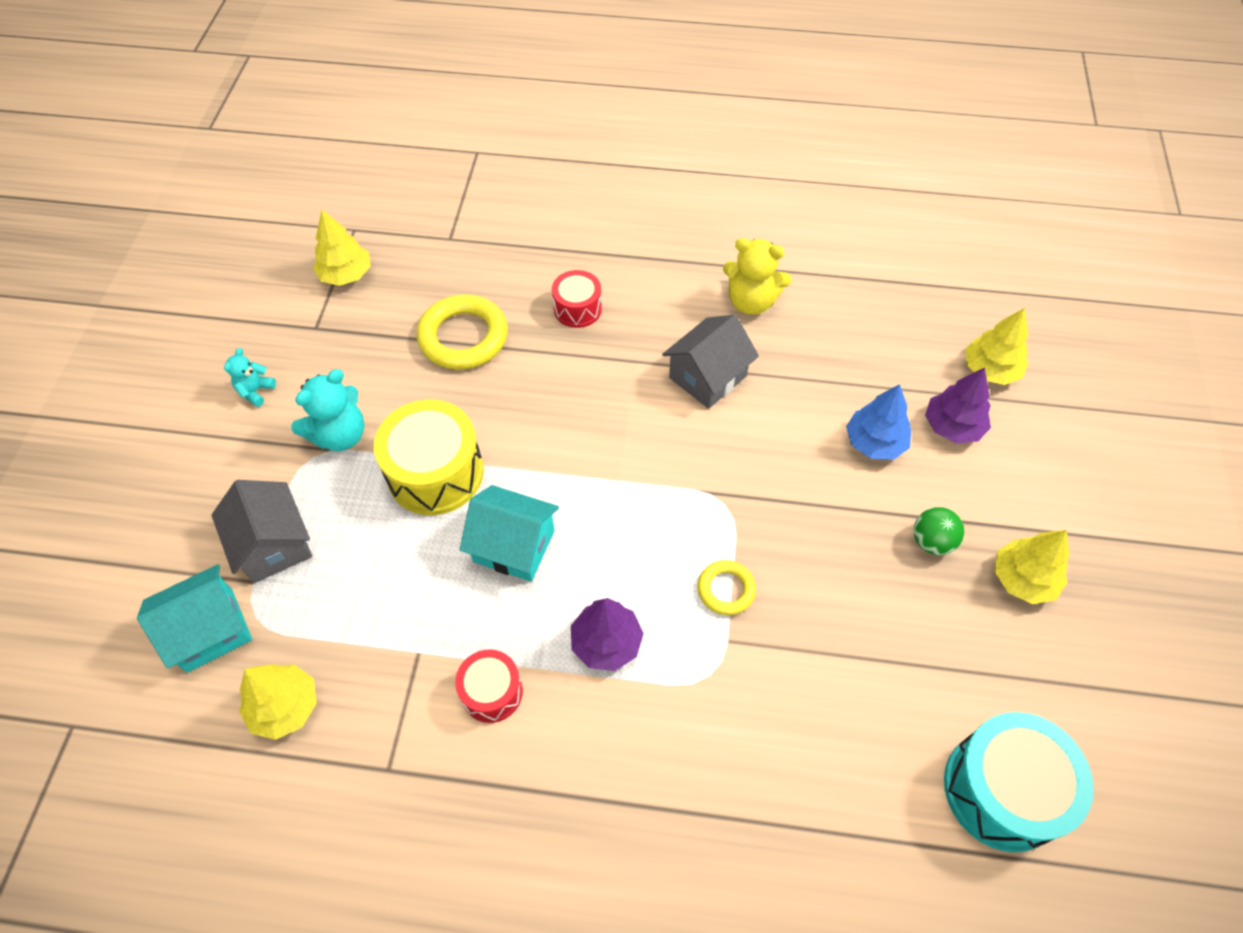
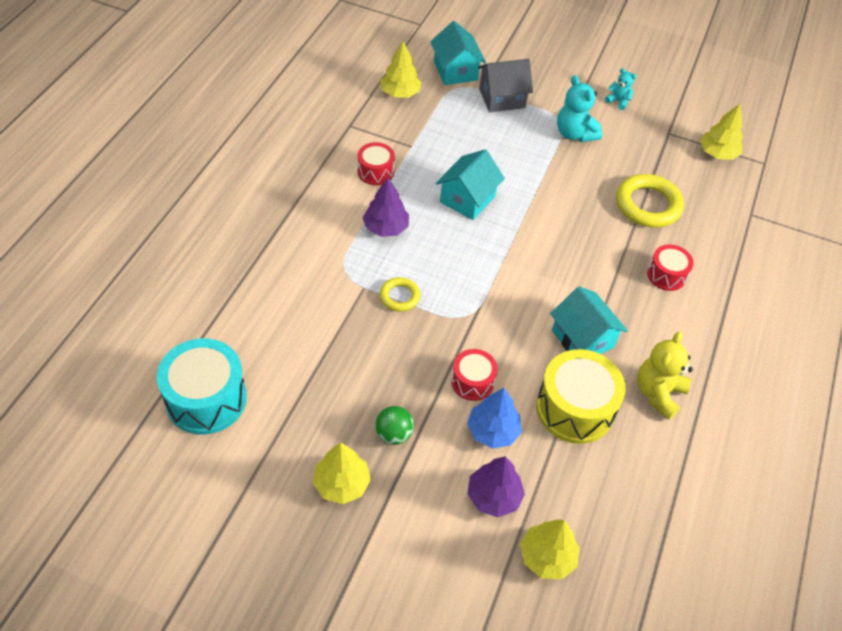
camera: 100 degrees right, 5 degrees down
yellow drum [374,399,484,515] -> yellow drum moved to [536,349,626,444]
grey house [662,315,759,409] -> turquoise house [550,286,628,354]
none -> red drum [451,349,498,401]

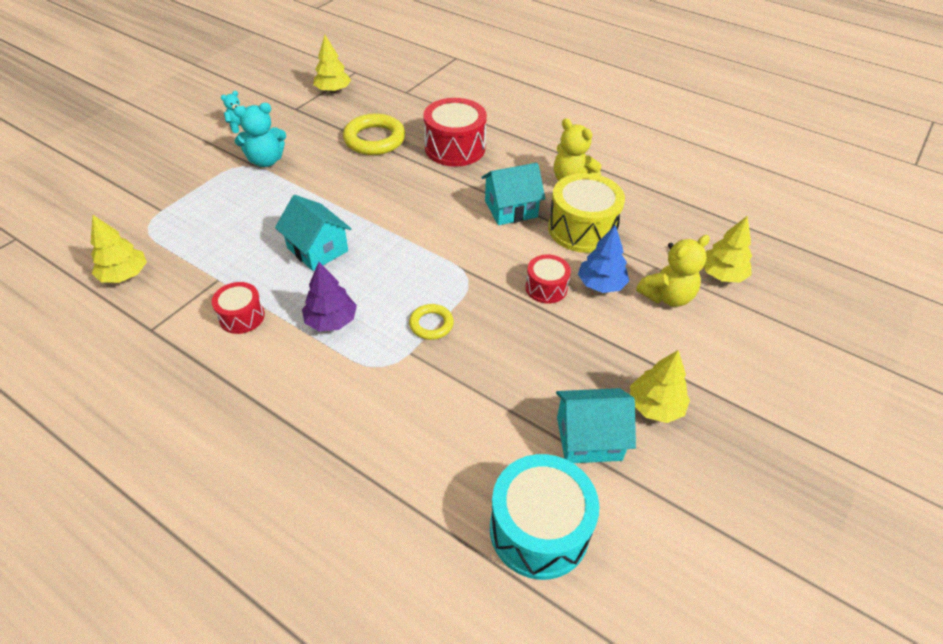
camera: 75 degrees left, 5 degrees down
green ball [375,406,414,445] -> none
turquoise house [430,21,486,85] -> turquoise house moved to [556,388,636,463]
purple tree [467,456,525,517] -> yellow teddy bear [636,235,710,307]
grey house [478,59,533,112] -> none
red drum [647,244,694,291] -> red drum [423,98,487,167], size x1.78

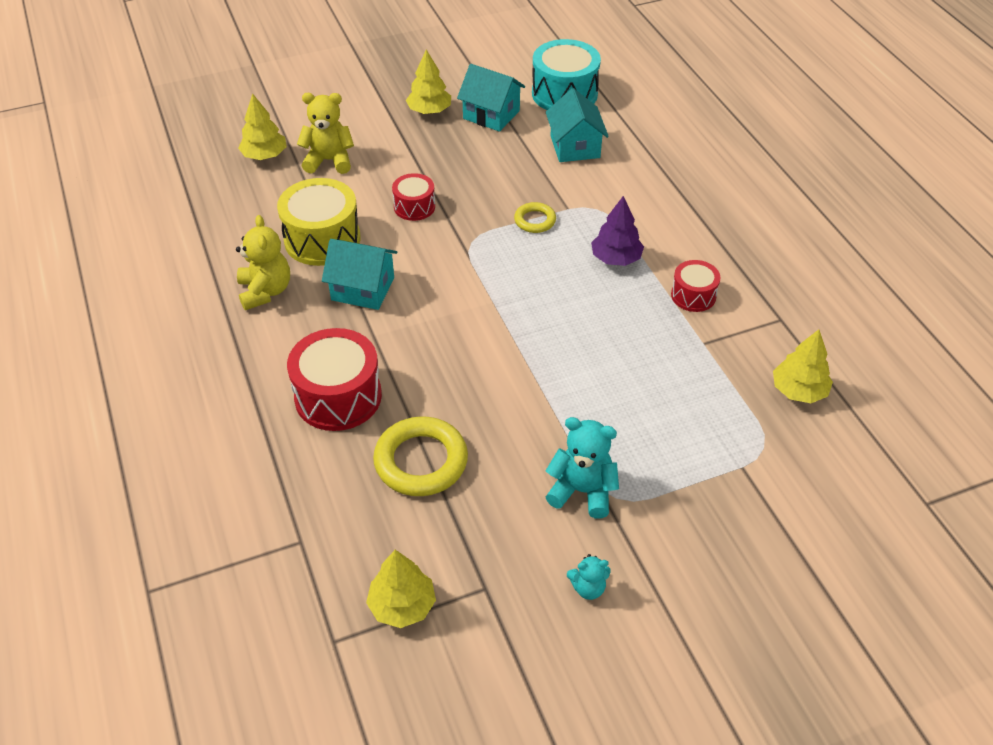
camera: 145 degrees left, 0 degrees up
turquoise house [275,195,352,271] -> turquoise house moved to [546,88,609,162]
blue tree [578,225,629,293] -> none

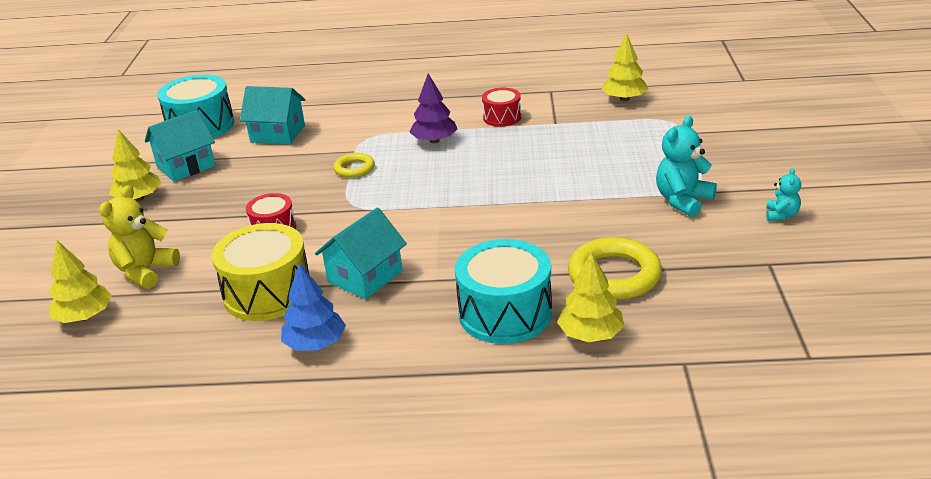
camera: 65 degrees left, 15 degrees down
yellow teddy bear [236,215,290,310] -> blue tree [281,263,346,351]
red drum [287,328,382,431] -> turquoise drum [455,239,552,344]
yellow tree [366,550,436,628] -> yellow tree moved to [557,252,624,342]

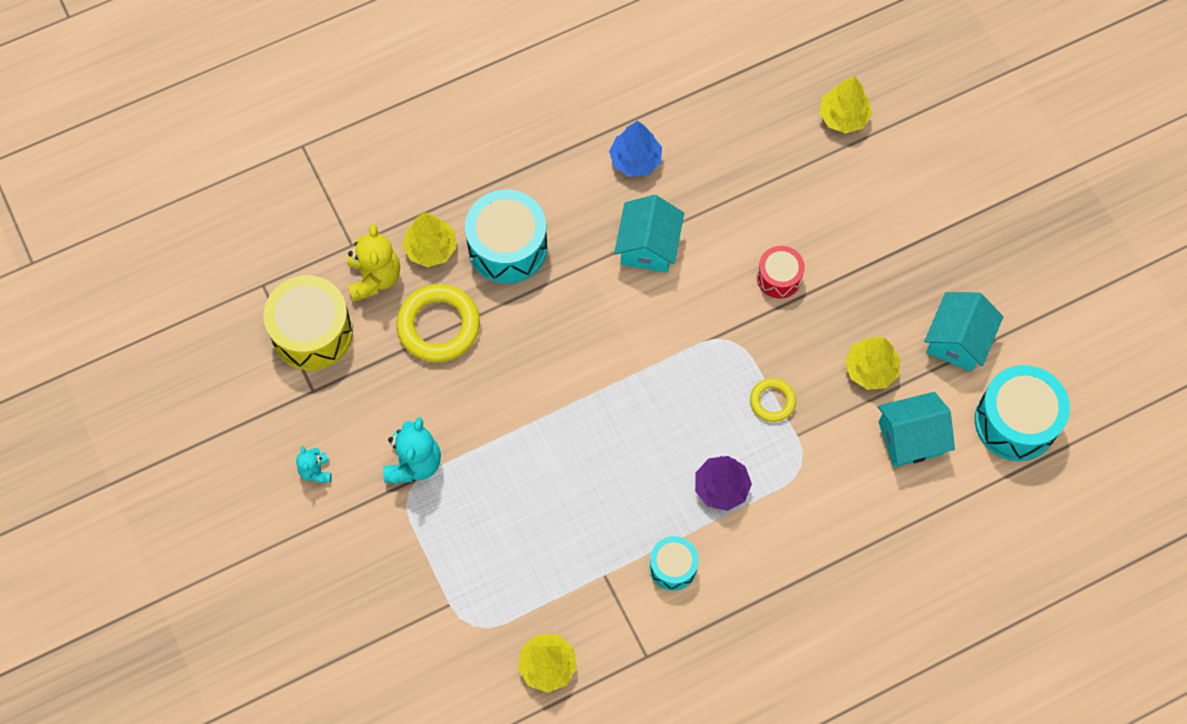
camera: 150 degrees right, 35 degrees up
yellow teddy bear [99,185,180,289] -> yellow teddy bear moved to [347,224,400,302]
yellow tree [109,129,161,201] -> yellow tree moved to [845,336,900,390]
yellow drum [211,223,309,321] -> yellow drum moved to [263,275,353,370]
red drum [482,88,521,127] -> turquoise drum [649,536,699,591]

